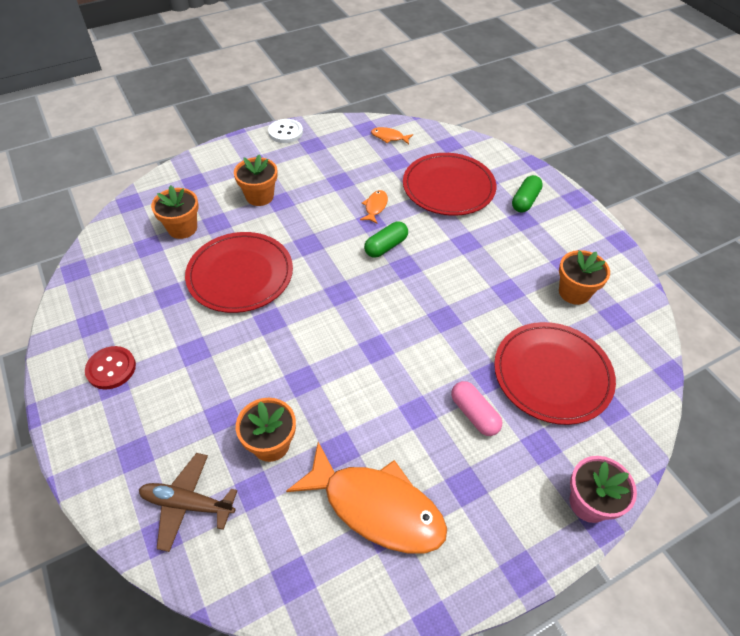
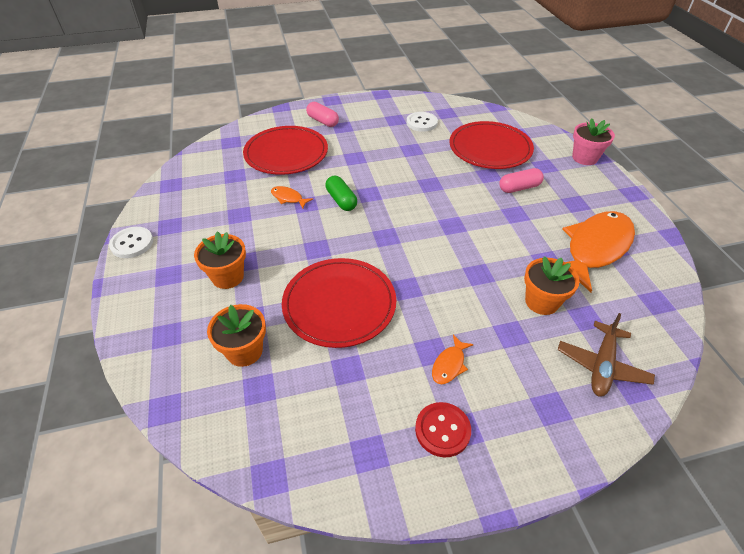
camera: 75 degrees left, 5 degrees down
orange fish [371,127,413,144] -> orange fish moved to [432,335,474,384]
green capsule [512,175,543,212] -> pink capsule [306,102,339,127]
orange flower pot [559,250,610,305] -> white button [407,112,438,132]

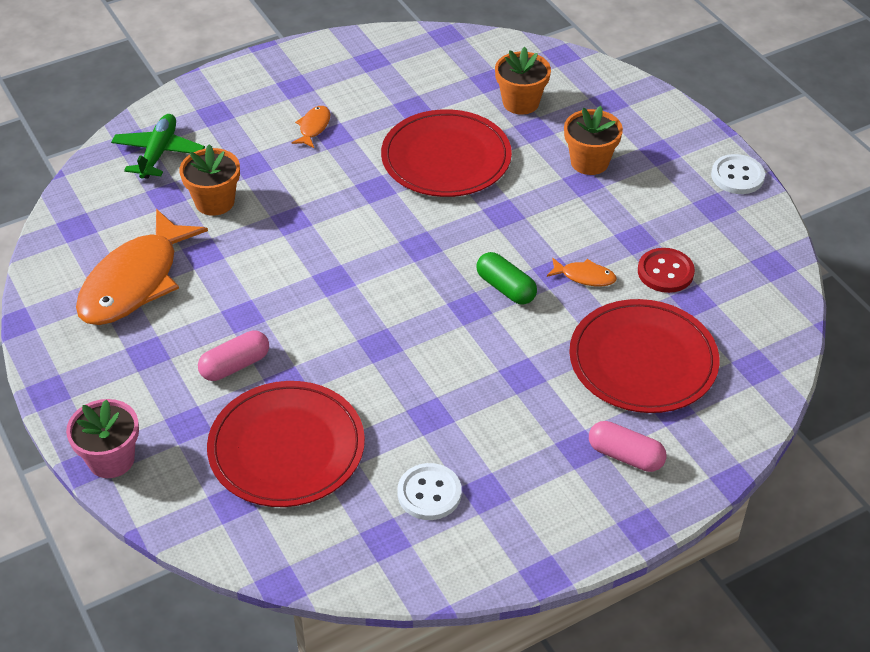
camera: 165 degrees right, 0 degrees up
red button [415,402,471,458] -> red button moved to [638,248,695,293]
brown plane [558,313,655,397] -> green plane [111,114,205,179]

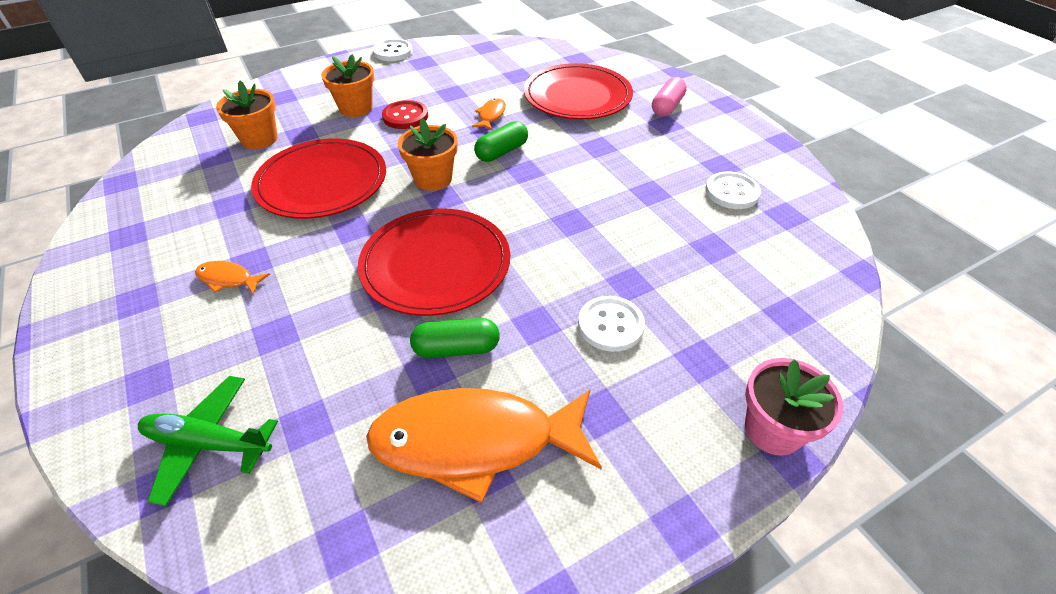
camera: 90 degrees left, 0 degrees up
orange fish [76,209,208,325] -> orange fish turned 150 degrees clockwise [366,388,602,503]
orange flower pot [179,144,240,216] -> orange flower pot moved to [398,118,458,191]
pink capsule [198,331,269,381] -> white button [578,296,645,352]
red plate [207,381,365,507] -> red plate moved to [358,209,510,316]
red button [638,248,695,293] -> red button moved to [382,100,428,129]
none -> green capsule [410,318,500,358]

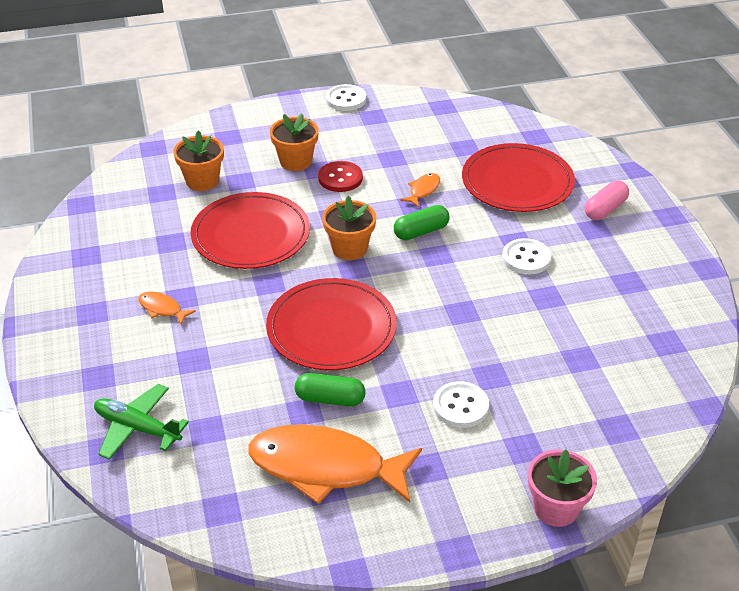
camera: 15 degrees right, 5 degrees down
white button [705,172,761,209] -> white button moved to [502,238,551,275]

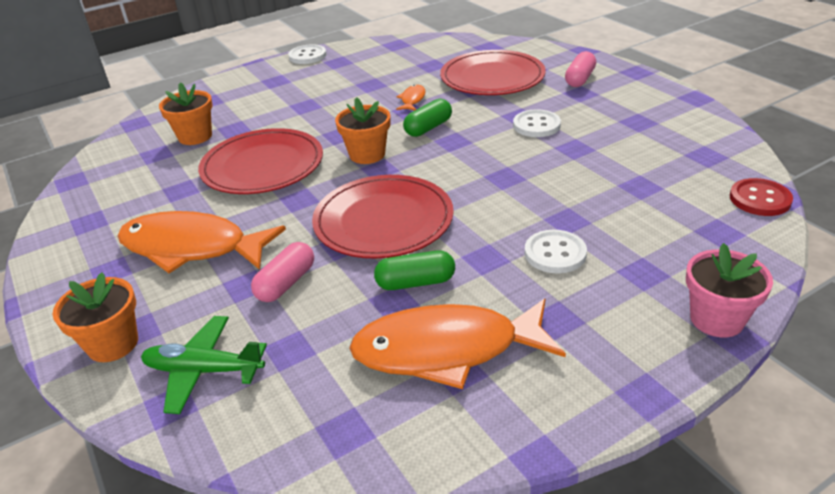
camera: 15 degrees left, 5 degrees down
orange fish [138,292,196,325] -> orange fish [117,211,286,273], size x2.40
orange flower pot [270,114,319,171] -> orange flower pot moved to [52,272,138,362]
red button [318,161,363,192] -> red button moved to [730,178,793,216]
none -> pink capsule [251,242,314,302]

